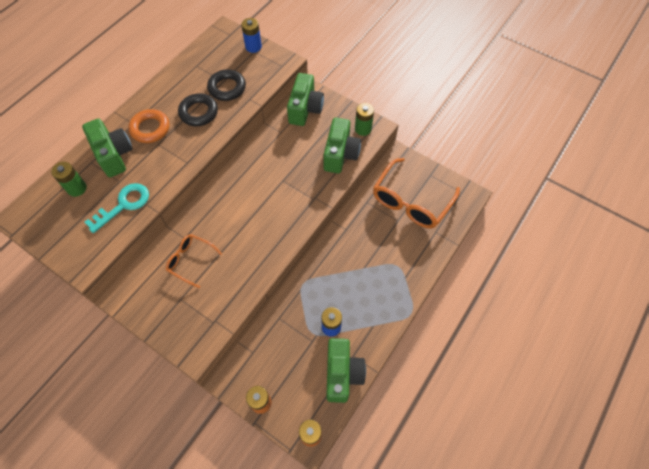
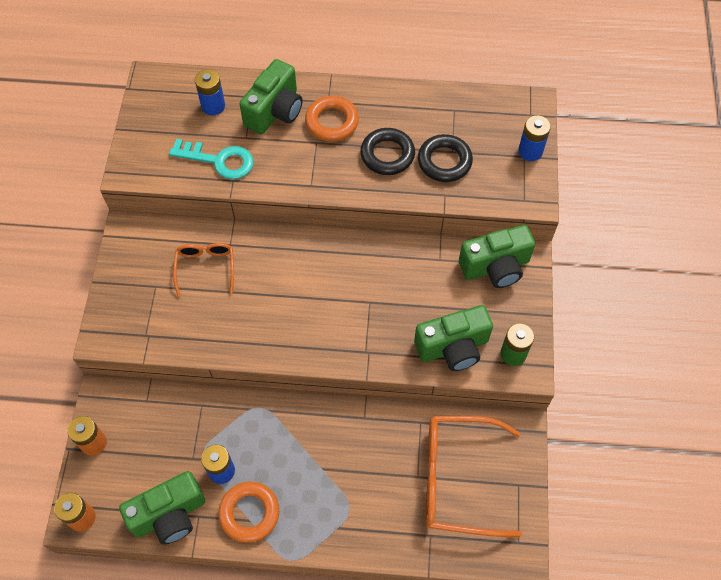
camera: 60 degrees right, 0 degrees up
green battery [51,162,87,197] -> blue battery [195,69,225,115]
none -> orange ring [218,482,279,543]

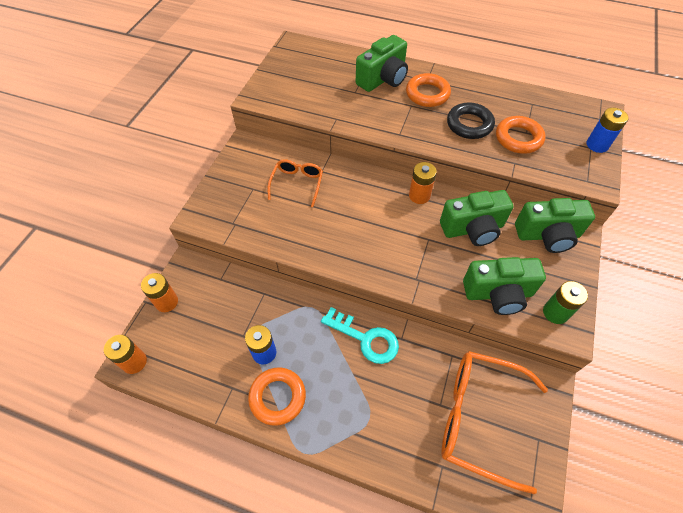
camera: 15 degrees right, 5 degrees down
green camera [119,471,205,545] -> green camera moved to [440,190,513,246]
turquoise key [169,139,254,179] -> turquoise key moved to [321,307,399,364]
blue battery [195,69,225,115] -> none
black ring [418,134,473,182] -> orange ring [496,116,546,154]
none -> orange battery [409,162,437,204]

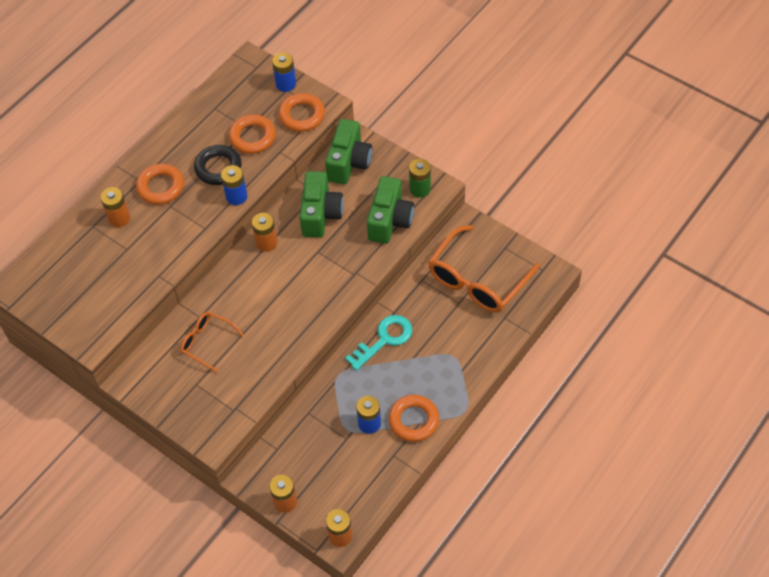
camera: 70 degrees left, 0 degrees up
green camera [356,35,408,92] -> orange battery [101,187,130,227]
none -> blue battery [221,165,248,205]
none -> orange ring [278,93,325,132]

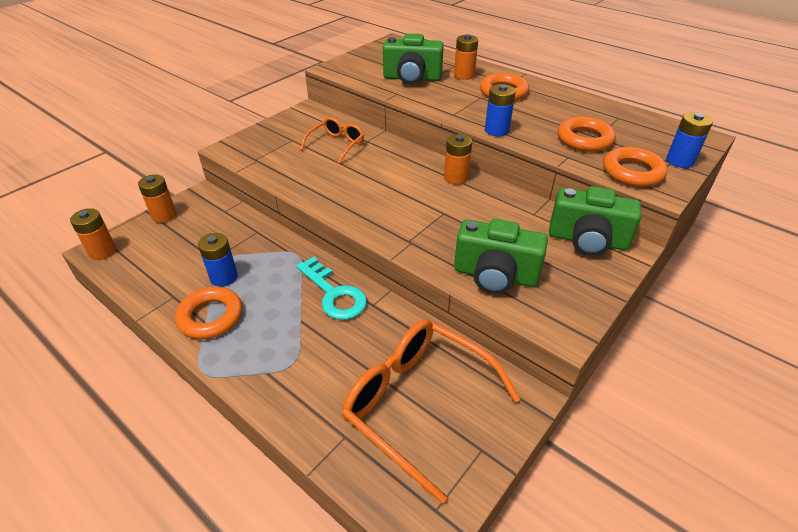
camera: 90 degrees right, 15 degrees down
black ring [194,145,242,185] -> none
green camera [300,171,344,238] -> green camera moved to [383,33,444,84]
green battery [409,159,431,198] -> none

